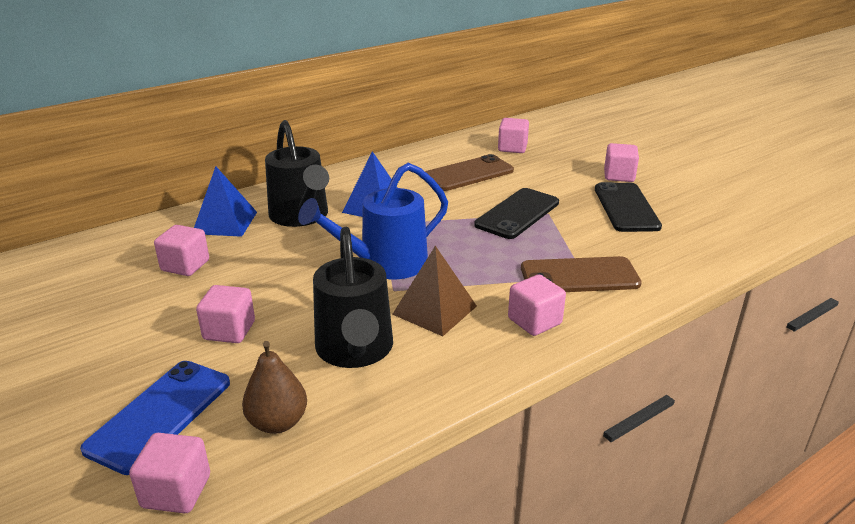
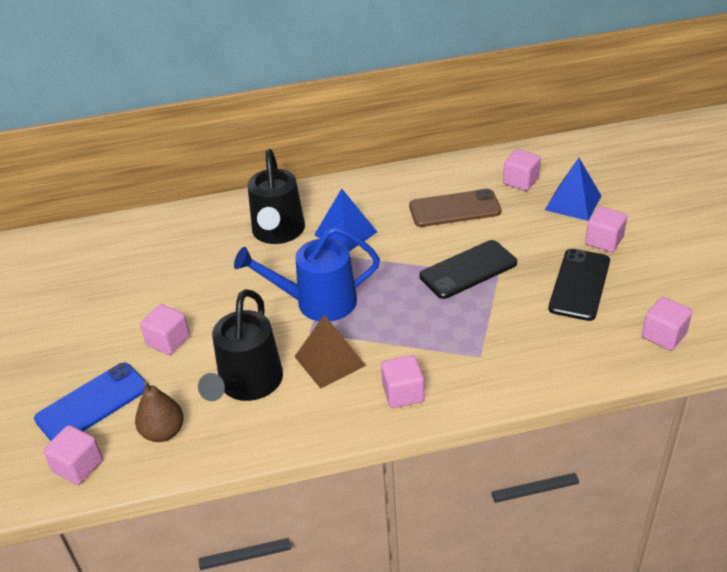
camera: 25 degrees right, 10 degrees up
pink cube [154,225,209,276] -> pink cube moved to [642,297,692,351]
blue pyramid [194,166,257,237] -> blue pyramid moved to [545,158,601,221]
brown phone [521,256,642,292] -> none

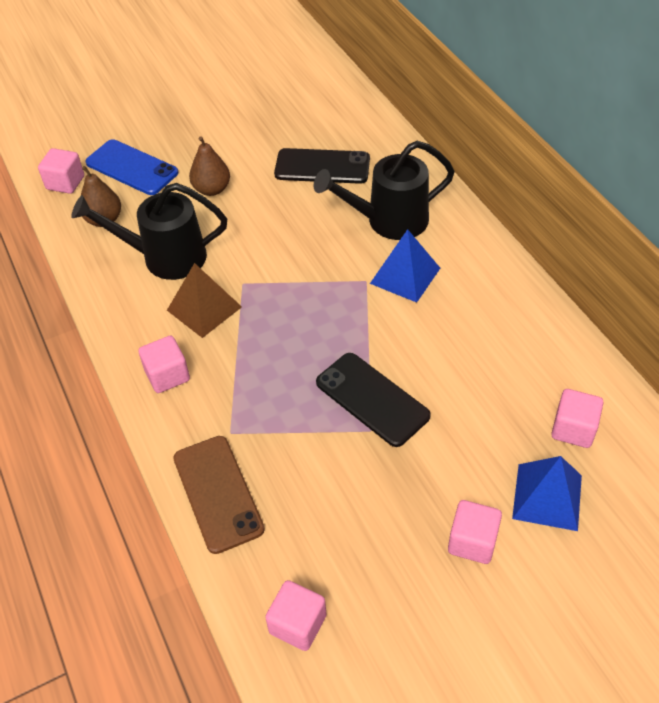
camera: 75 degrees right, 10 degrees up
pink cube [140,304,190,355] -> brown pear [189,136,230,196]
blue watering can [234,226,380,321] -> none
brown phone [409,189,502,227] -> brown phone moved to [173,436,265,554]
black phone [548,249,610,321] -> black phone moved to [274,148,370,184]

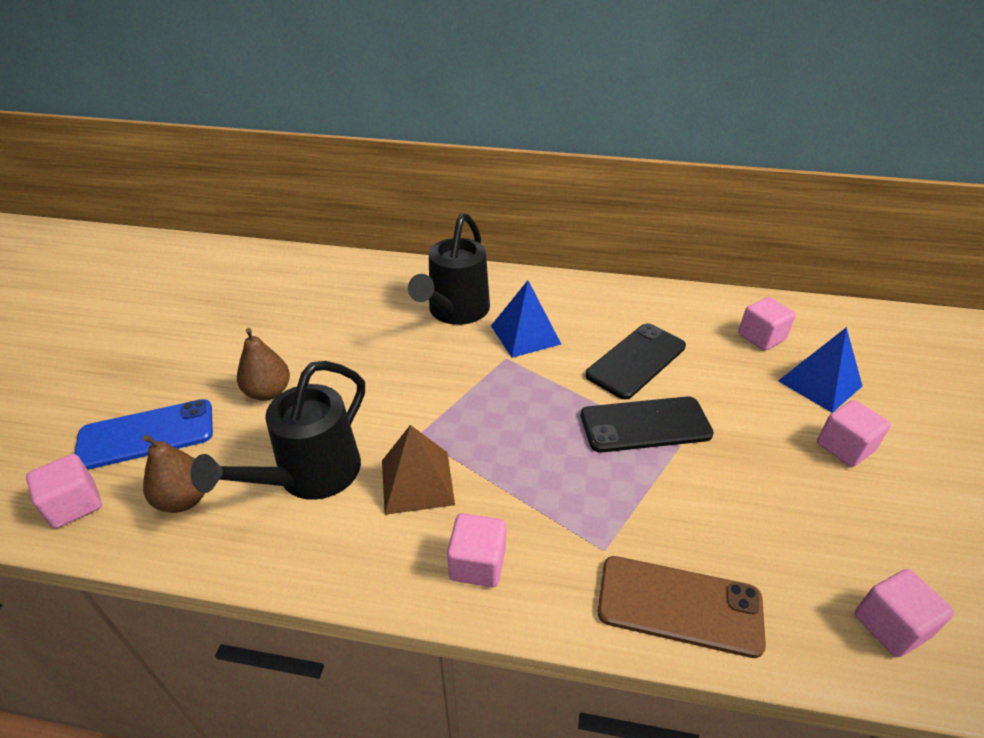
camera: 55 degrees left, 10 degrees down
black phone [274,148,370,184] -> black phone moved to [585,323,686,400]

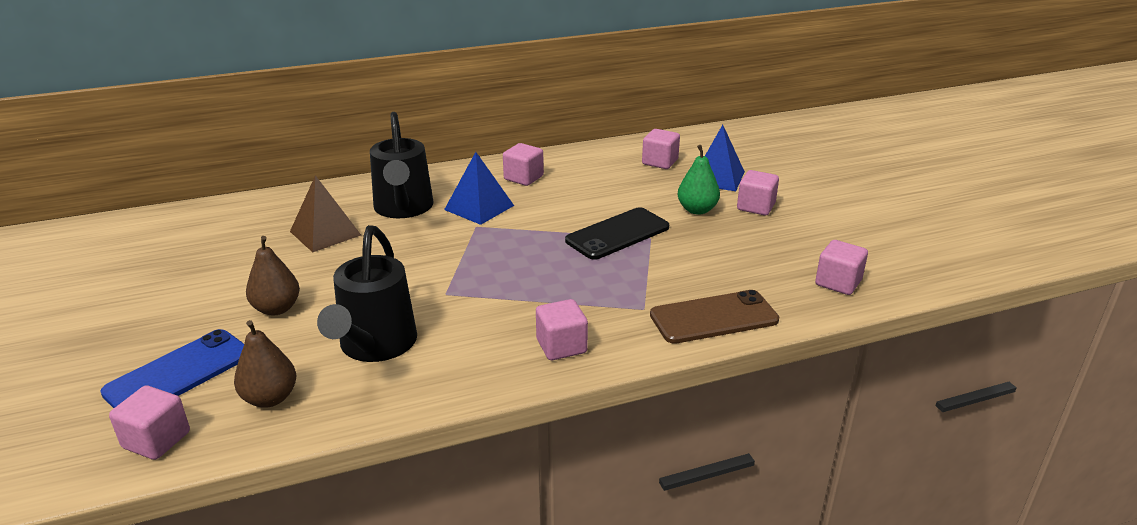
camera: 30 degrees left, 10 degrees down
brown pyramid [382,425,455,515] -> brown pyramid moved to [290,175,361,253]
black phone [585,323,686,400] -> none
none -> pink cube [503,143,544,186]
none -> green pear [678,145,720,215]

